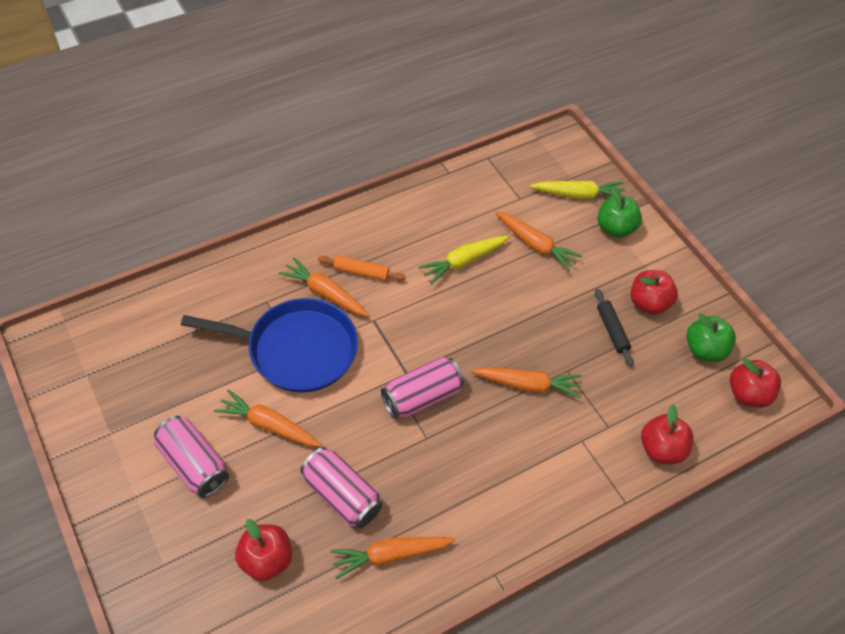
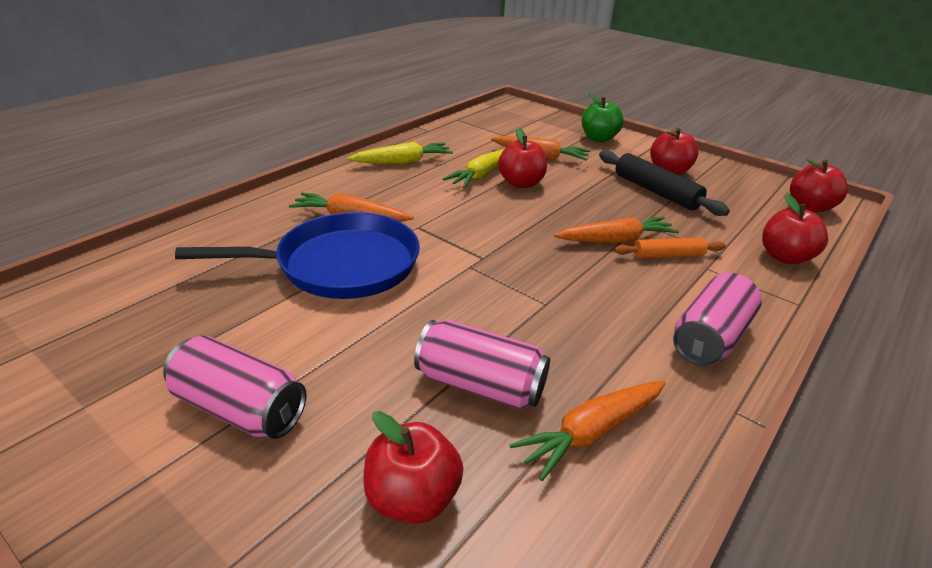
camera: 20 degrees left, 20 degrees down
orange carrot [214,389,322,447] -> none
orange rolling pin [318,256,406,281] -> orange rolling pin moved to [614,237,726,259]
pink can [381,357,464,419] -> pink can moved to [673,273,762,366]
yellow carrot [529,181,625,199] -> yellow carrot moved to [347,142,453,164]
black rolling pin [595,289,634,366] -> black rolling pin [599,150,730,216], size x1.60
green apple [687,313,736,362] -> none
none -> red apple [498,128,547,188]

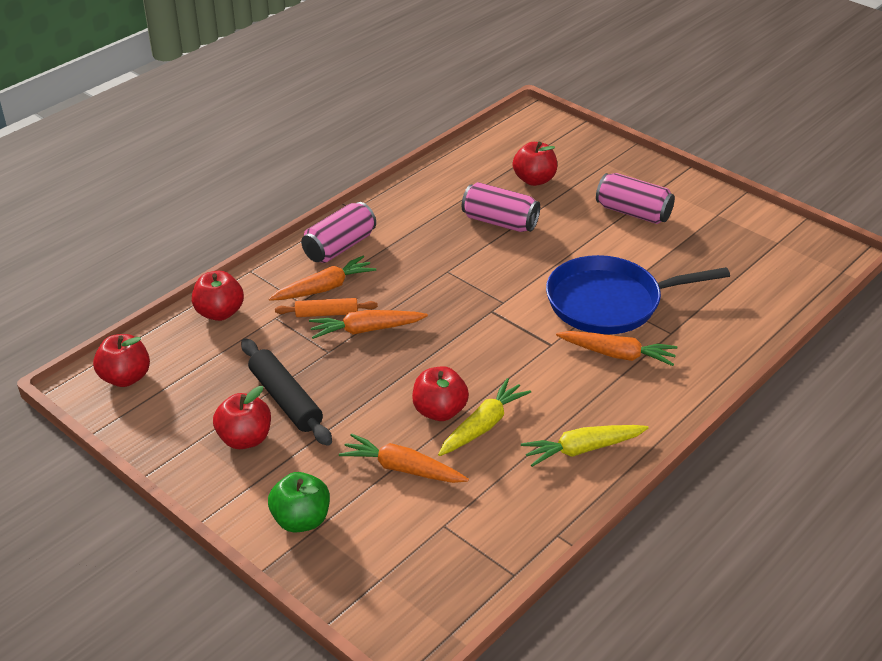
camera: 175 degrees left, 5 degrees up
orange carrot [510,381,666,481] -> orange carrot moved to [268,256,376,301]

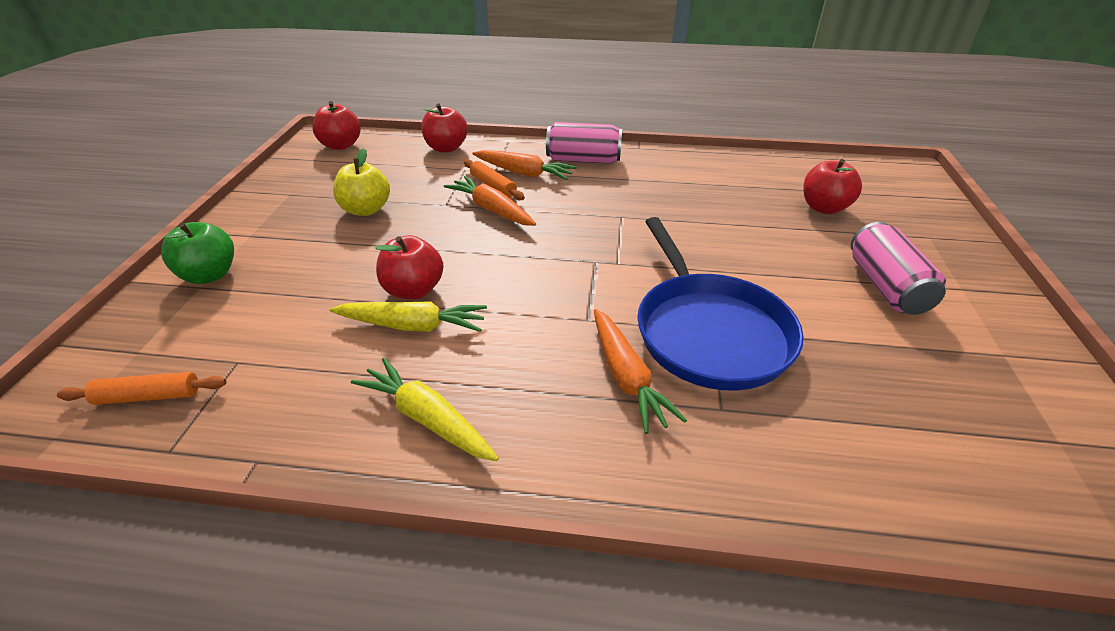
camera: 55 degrees right, 0 degrees up
red apple [213,386,271,449] -> none
black rolling pin [241,338,332,446] -> yellow apple [333,148,390,216]
orange carrot [339,433,469,483] -> none
pink can [462,182,540,232] -> none
blue pan [546,255,730,335] -> blue pan turned 150 degrees counterclockwise [637,217,804,390]
none -> orange rolling pin [57,372,226,405]

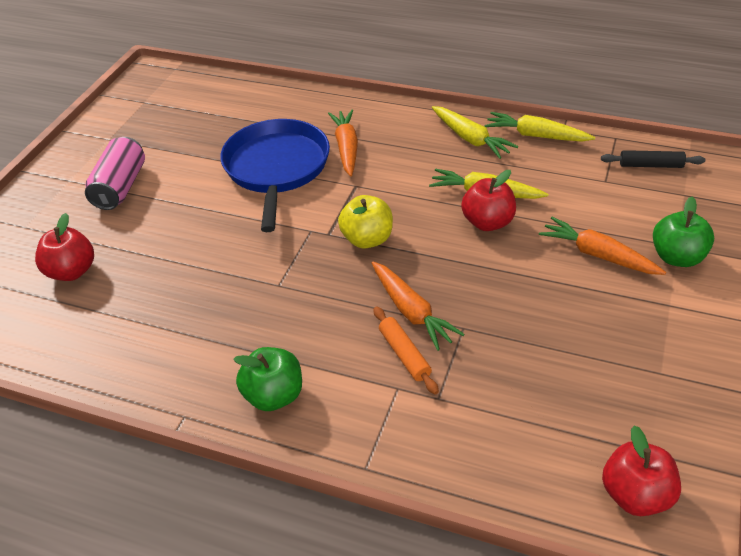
camera: 165 degrees left, 5 degrees up
orange rolling pin [57,372,226,405] -> black rolling pin [601,150,705,168]
yellow apple [333,148,390,216] -> yellow apple moved to [338,195,393,249]
red apple [421,104,468,153] -> none
orange carrot [472,150,577,180] -> orange carrot moved to [539,217,666,275]
pink can [546,122,622,164] -> green apple [233,347,302,411]
none -> yellow carrot [484,112,595,142]

